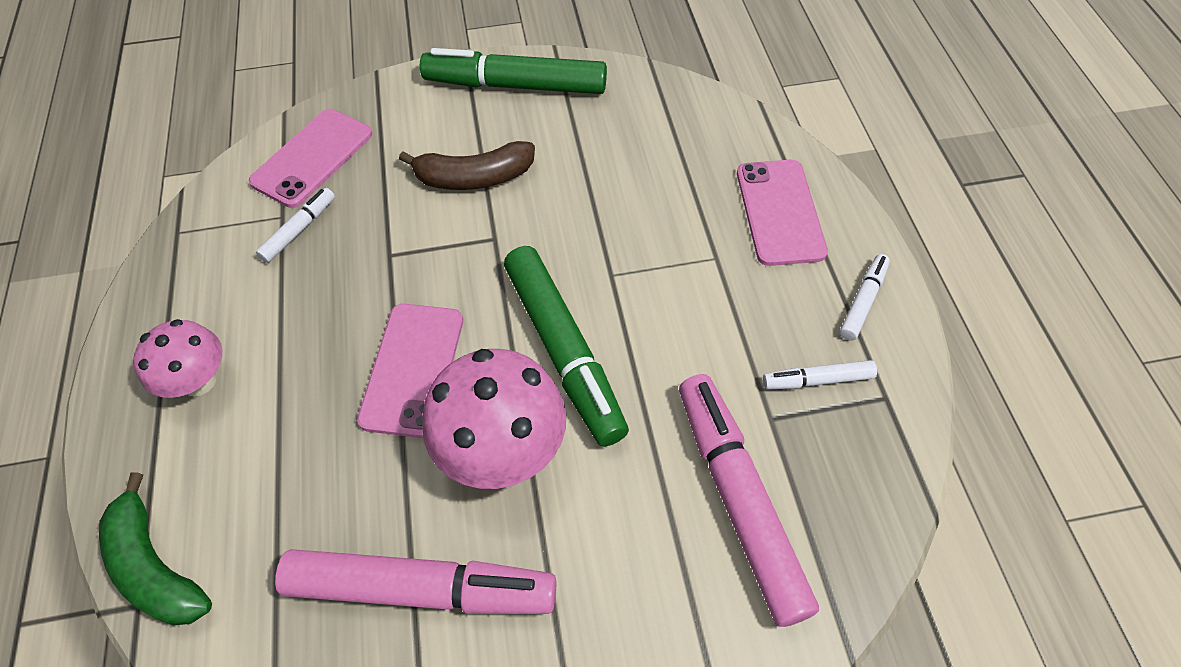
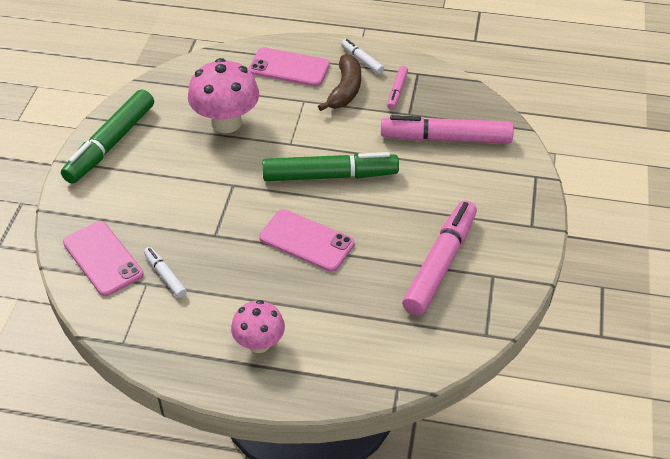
camera: 70 degrees left, 10 degrees down
green banana [99,472,212,626] -> none
brown banana [399,141,535,190] -> brown banana moved to [318,54,361,111]
pink mushroom [422,349,566,489] -> pink mushroom moved to [188,58,259,133]
white marker [763,360,877,389] -> pink marker [387,66,408,109]

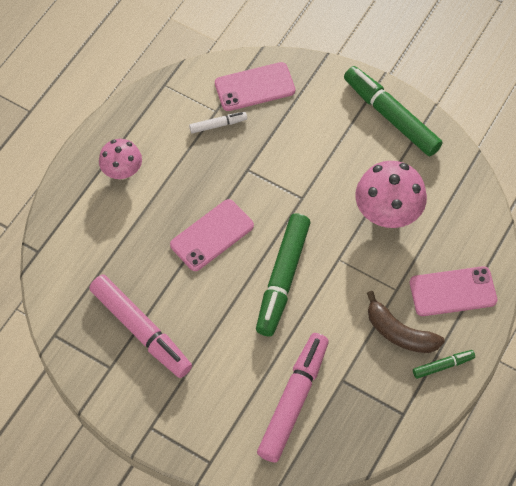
camera: 110 degrees right, 15 degrees up
pink phone [248,47,330,86] -> pink phone turned 45 degrees clockwise [410,266,497,316]
white marker [341,39,384,74] -> green marker [413,350,475,379]
pink marker [387,66,408,109] -> none

